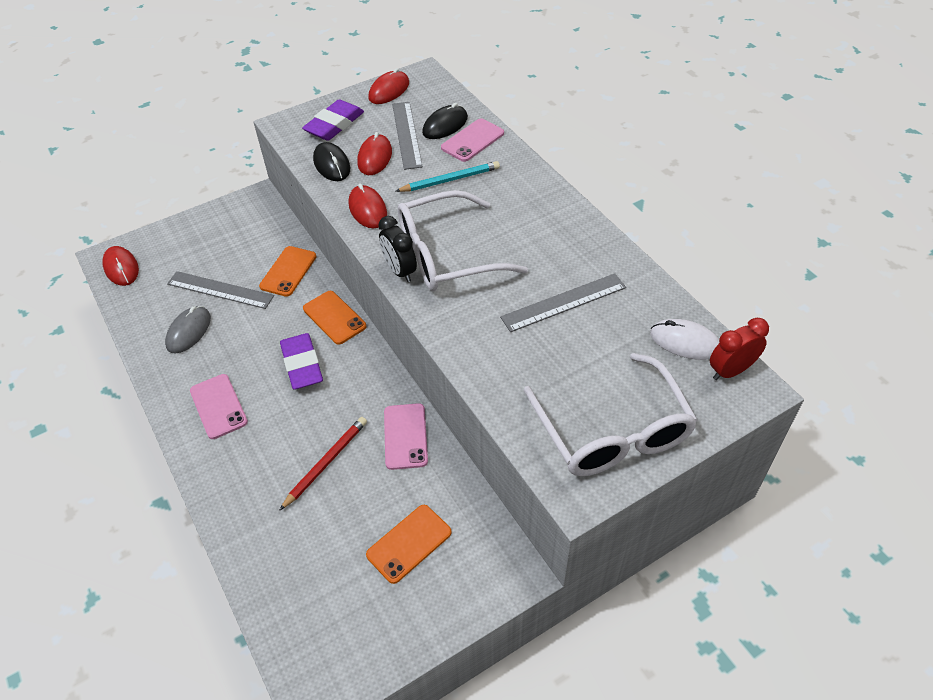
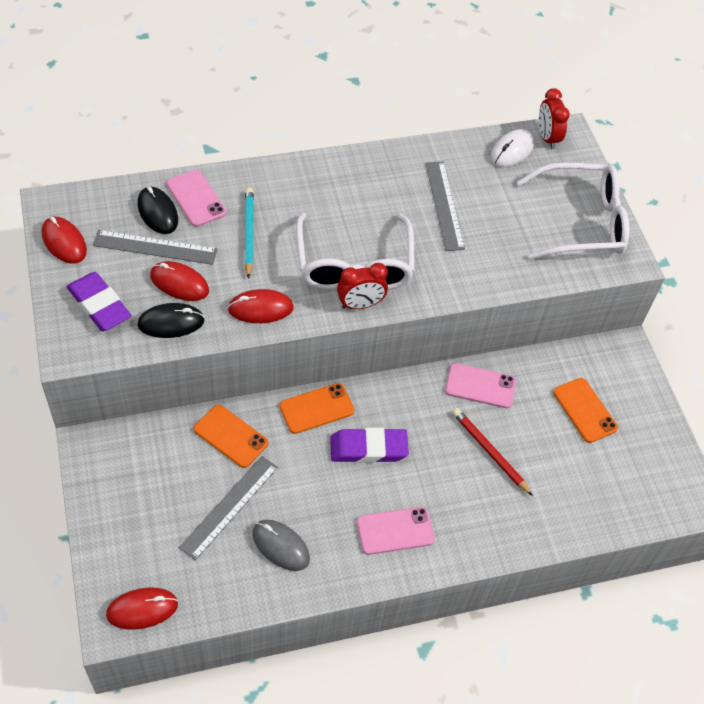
camera: 80 degrees left, 5 degrees up
black clock [378,216,417,282] -> red clock [337,263,388,309]

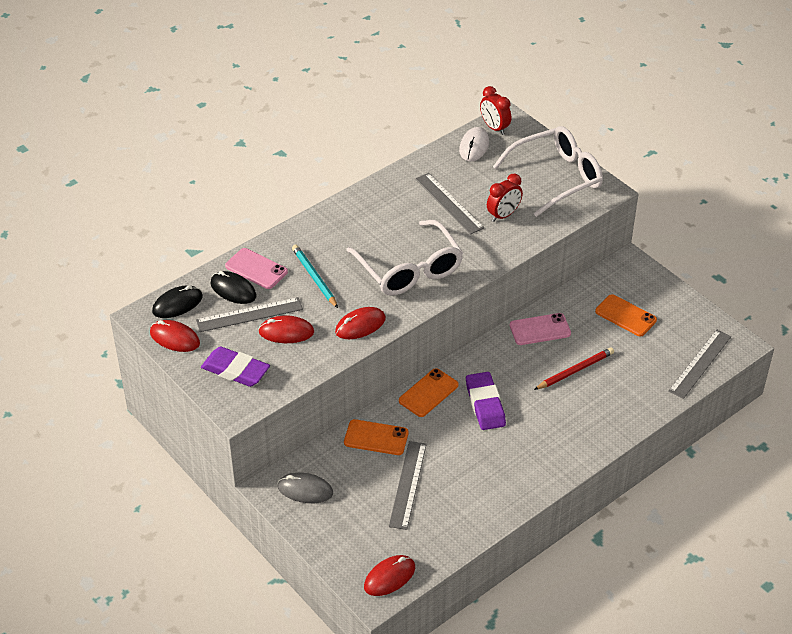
camera: 20 degrees left, 10 degrees down
black mouse [137,303,205,338] -> black mouse moved to [152,285,203,318]
grey mouse [252,520,310,571] -> grey mouse moved to [277,472,333,503]
purple eraser [330,428,409,463] -> purple eraser turned 75 degrees counterclockwise [466,372,506,430]
red clock [337,263,388,309] -> red clock moved to [487,174,523,222]
pink phone [357,507,435,555] -> none
red pencil [453,408,533,496] -> red pencil turned 120 degrees clockwise [534,347,614,390]
none -> grey ruler [668,329,731,399]

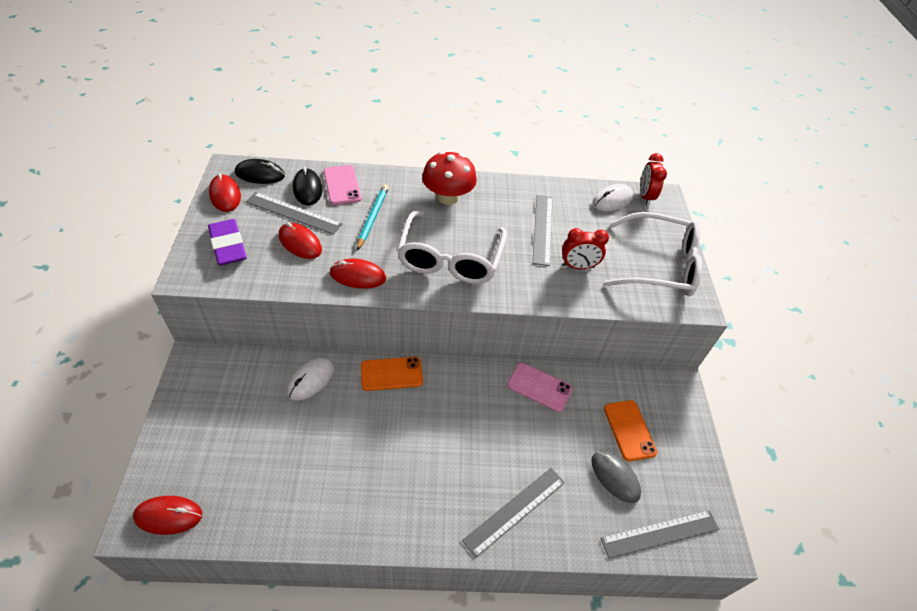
camera: 35 degrees right, 5 degrees up
grey mouse [277,472,333,503] -> grey mouse moved to [591,451,641,503]
orange phone [344,419,409,455] -> white mouse [287,358,334,401]
grey ruler [389,441,427,530] -> grey ruler moved to [462,468,565,558]
purple eraser [466,372,506,430] -> none
red pencil [534,347,614,390] -> none
none -> red mushroom [422,151,477,205]

